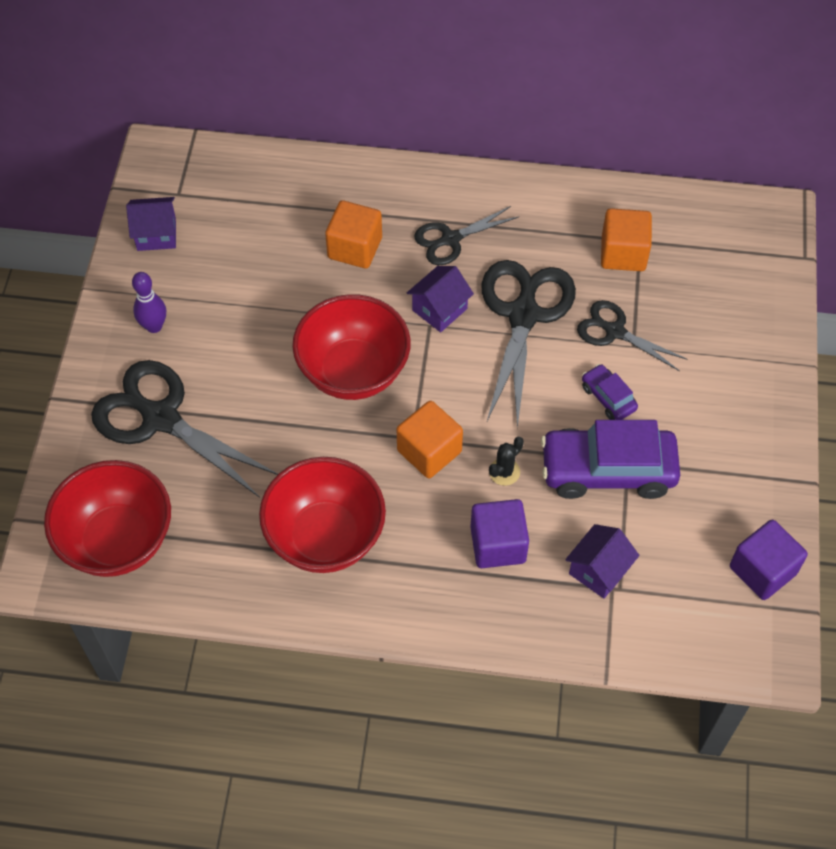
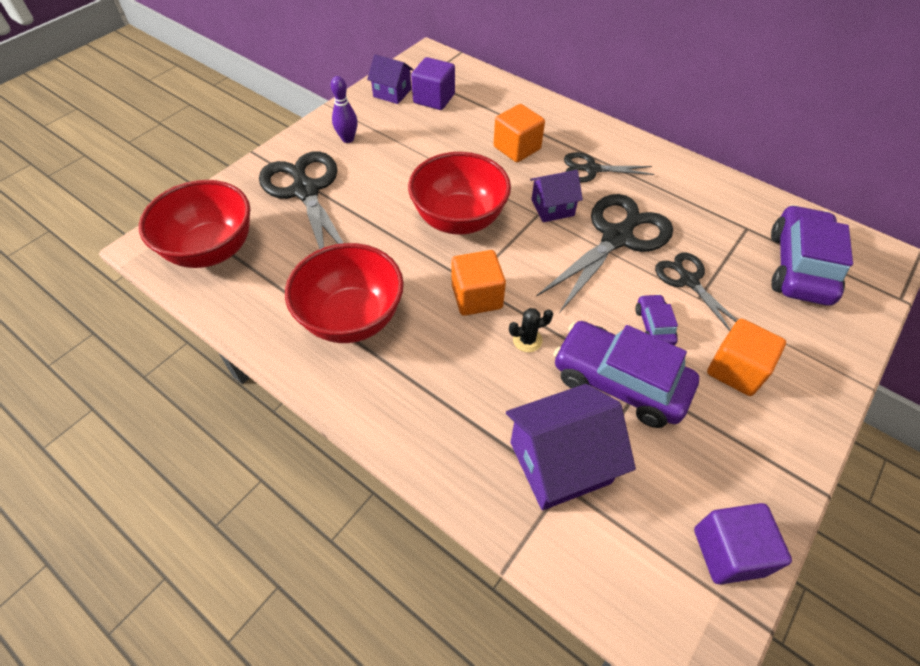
camera: 30 degrees right, 5 degrees down
purple cube [470,499,529,568] -> purple cube moved to [411,57,455,110]
purple house [565,524,639,599] -> purple house [506,384,636,510], size x1.68
orange cube [601,208,652,271] -> orange cube moved to [707,319,786,396]
none -> purple car [771,205,853,306]

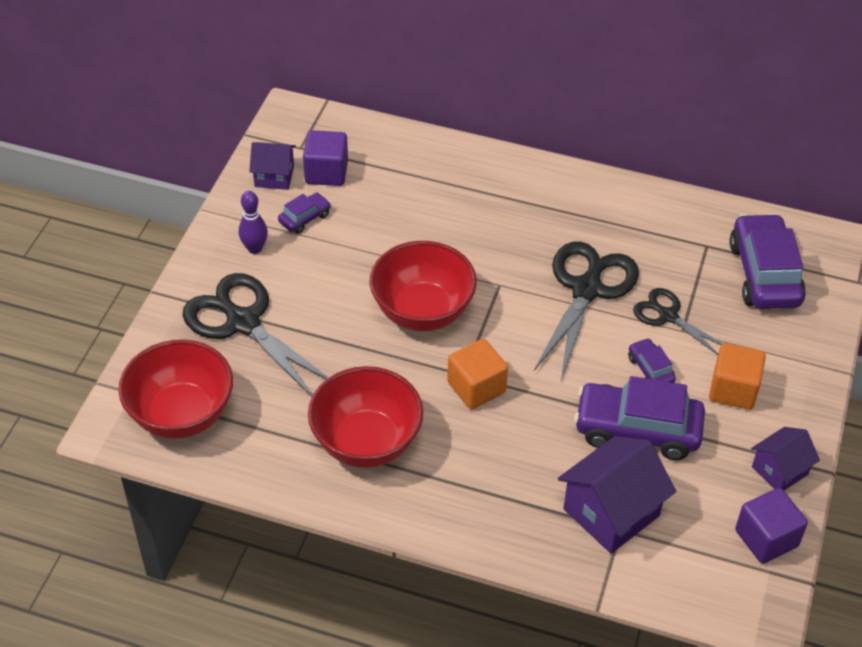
camera: 20 degrees left, 5 degrees down
orange cube [494,104,545,162] -> none
black cactus [509,308,553,352] -> none
purple house [530,170,583,222] -> purple house moved to [751,427,820,491]
black scissors [564,152,654,183] -> none
none -> purple car [278,193,331,234]

